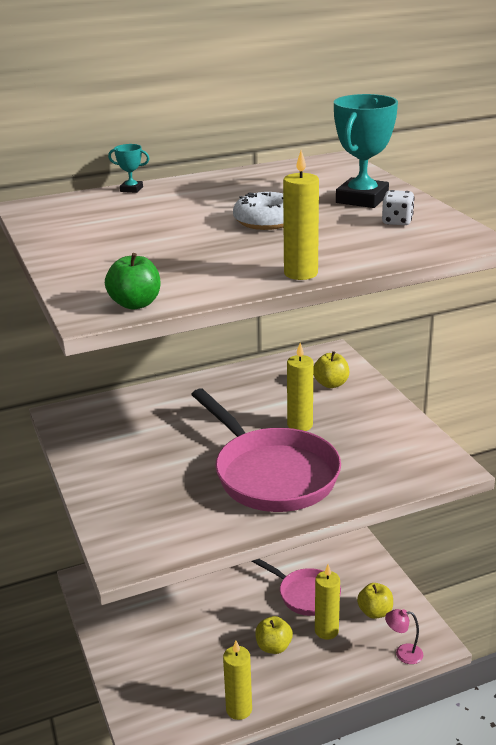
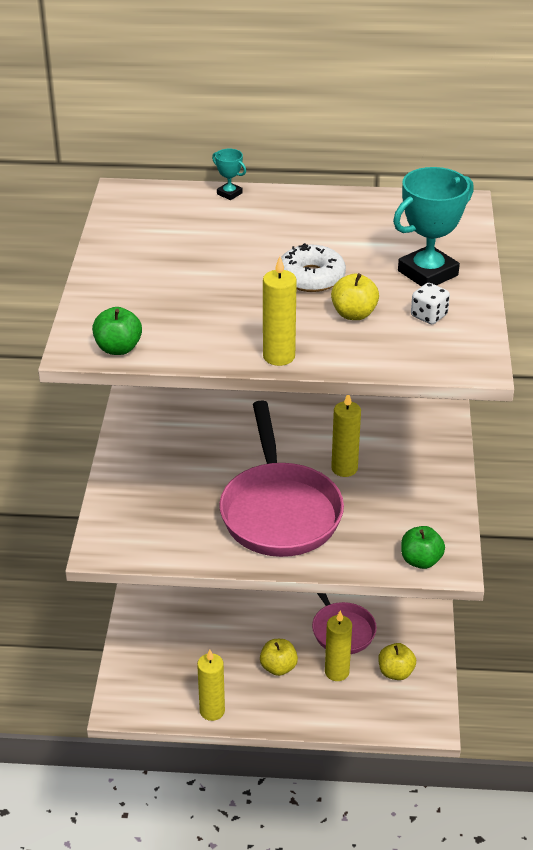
camera: 25 degrees right, 10 degrees up
yellow apple [313,351,349,388] -> yellow apple moved to [331,273,379,320]
pink lamp [385,609,423,664] -> none
none -> green apple [401,526,445,569]

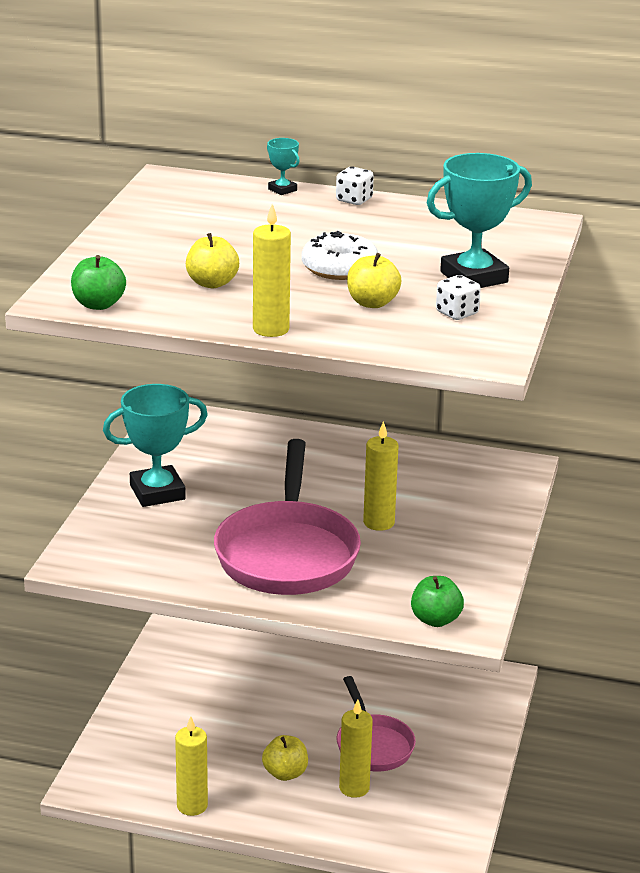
camera: 10 degrees right, 10 degrees down
yellow apple [378,643,416,680] -> yellow apple moved to [186,233,239,288]
none -> turquoise trophy [103,384,208,507]
none -> white dice [336,167,374,205]

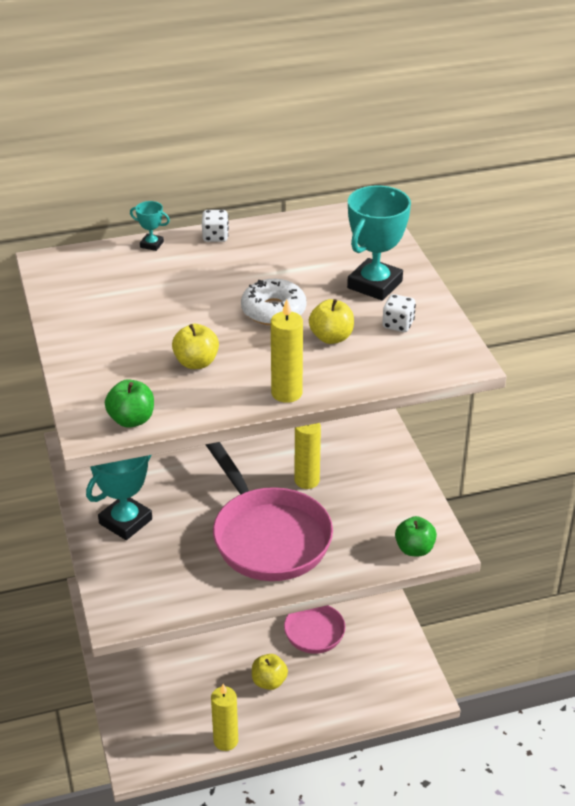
camera: 30 degrees left, 10 degrees up
yellow candle [339,700,373,798] -> none

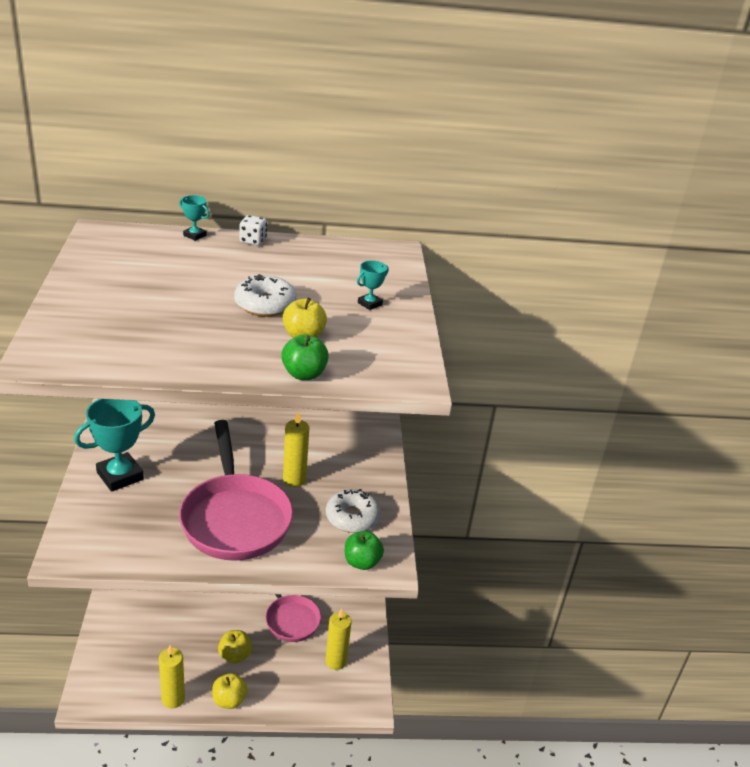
camera: 10 degrees right, 5 degrees down
green apple [105,379,154,428] -> green apple moved to [281,334,329,380]
yellow apple [172,324,219,369] -> yellow apple moved to [212,673,248,709]
yellow candle [271,299,303,403] -> yellow candle moved to [325,608,351,670]
turquoise trophy [347,186,411,301] -> turquoise trophy [357,260,389,310], size x0.46
white dice [382,294,416,332] -> none
none -> white donut [326,489,381,533]

